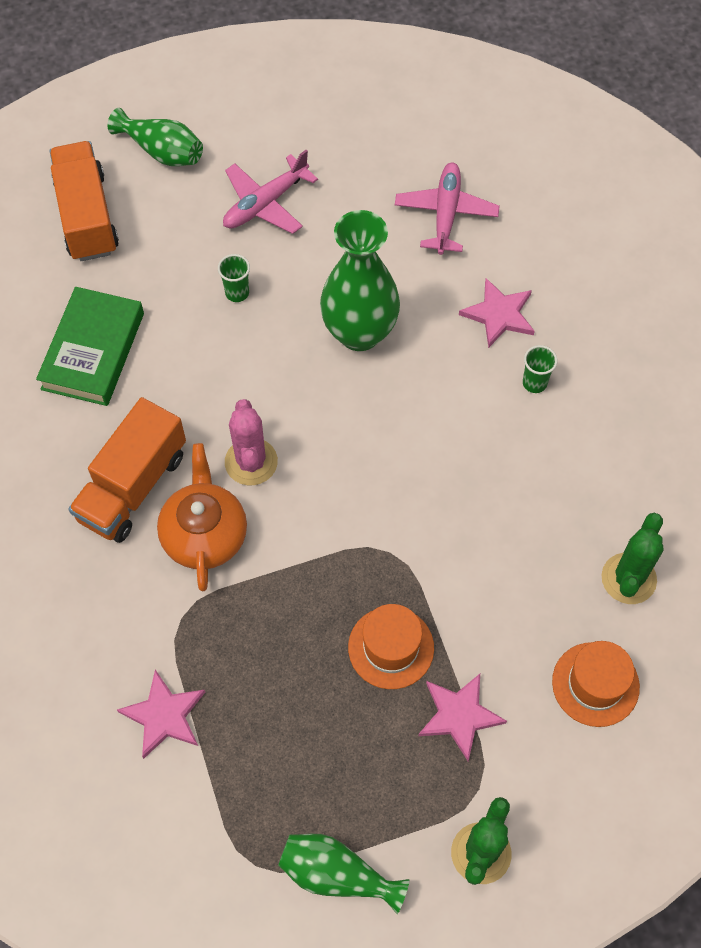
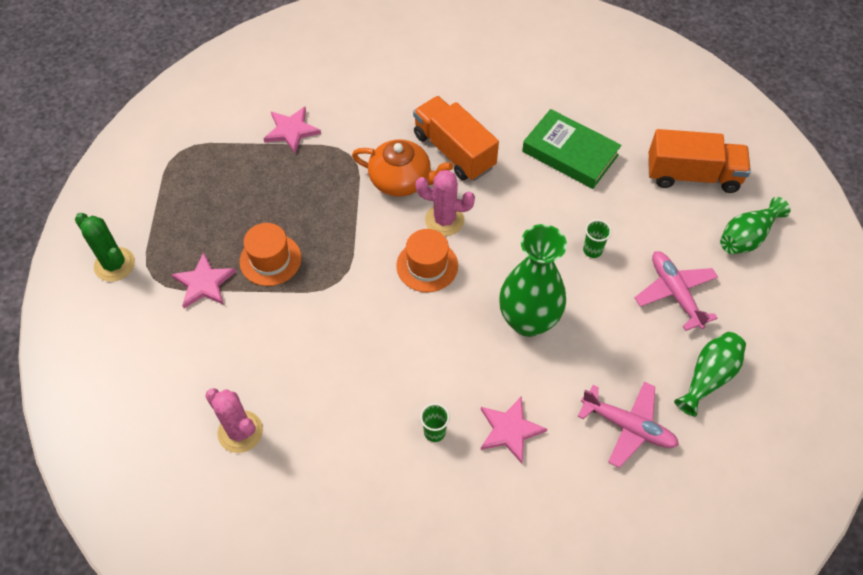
camera: 110 degrees right, 5 degrees down
green vase [278,834,410,914] -> green vase moved to [674,332,746,417]
orange hat [552,641,640,727] -> orange hat moved to [396,229,458,292]
green cactus [602,513,663,604] -> pink cactus [205,388,263,453]

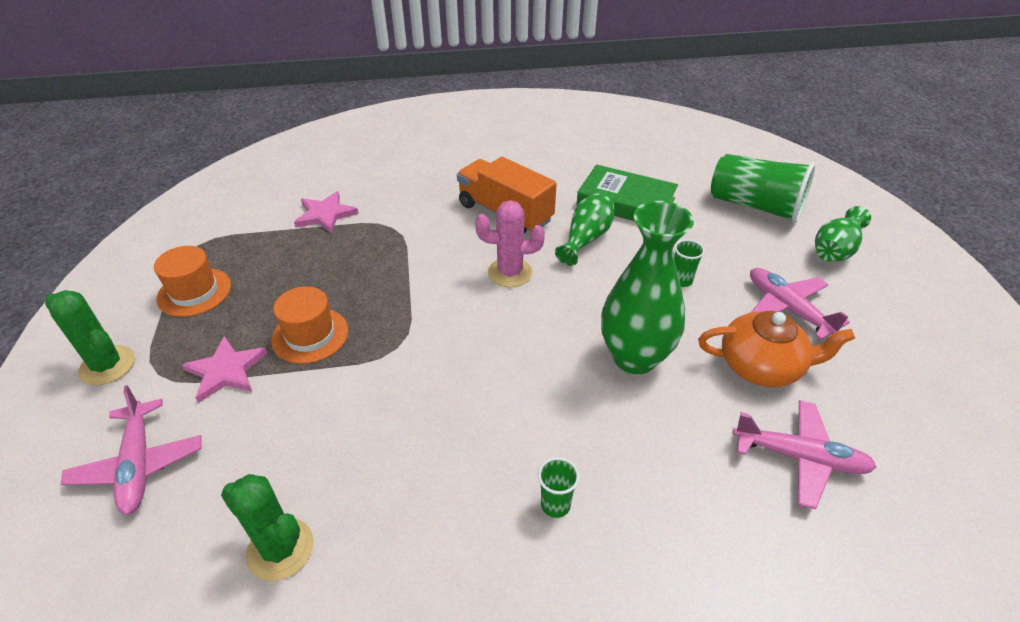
camera: 10 degrees left, 15 degrees down
pink cactus [205,388,263,453] -> green cactus [221,474,314,581]
orange teapot [352,139,453,197] -> orange teapot moved to [698,311,855,387]
orange hat [396,229,458,292] -> orange hat moved to [154,246,231,317]
pink star [481,396,547,464] -> none
orange truck [648,129,751,193] -> green cup [711,154,815,224]
green vase [674,332,746,417] -> green vase moved to [555,191,615,266]
none -> pink plane [61,385,201,515]

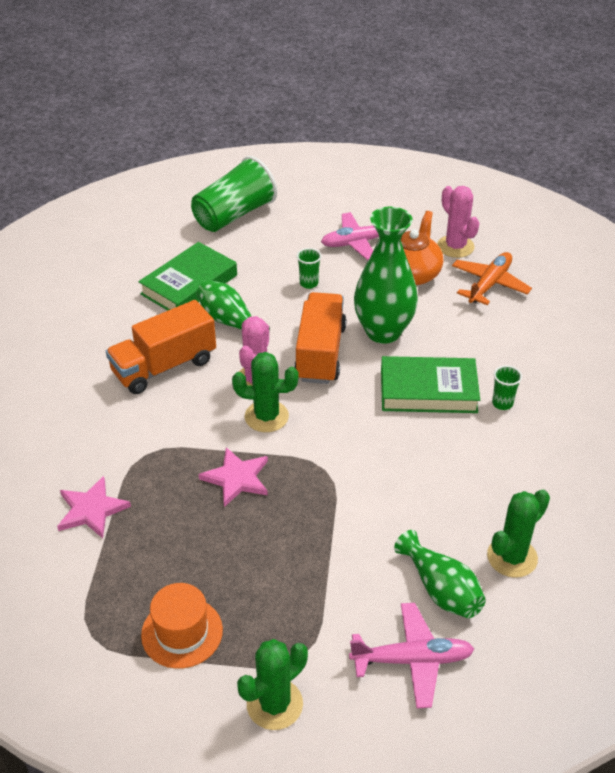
camera: 75 degrees left, 0 degrees up
pink star [182,336,267,403] -> pink star moved to [198,447,268,507]
orange hat [271,286,348,364] -> none
pink plane [733,400,876,509] -> orange plane [452,252,532,305]
green vase [815,206,871,262] -> green vase moved to [394,530,486,618]
none -> green cactus [232,352,299,432]
none -> orange truck [294,292,346,384]
none -> green book [381,356,480,413]
none -> pink cactus [437,186,479,258]

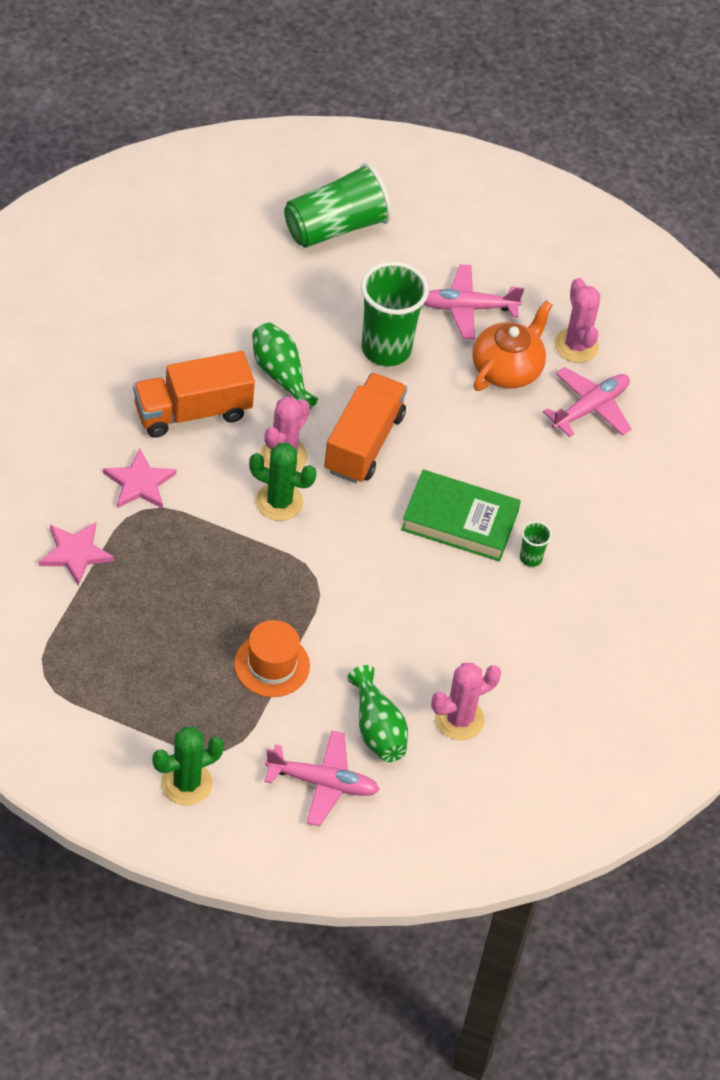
camera: 10 degrees right, 10 degrees up
green book [139,242,237,311] -> none
orange hat [141,583,223,669] -> orange hat moved to [234,620,310,697]
pink star [198,447,268,507] -> pink star moved to [103,449,177,509]
green cup [297,248,322,289] -> green cup [361,261,429,366], size x2.30
green vase [354,207,418,344] -> none
orange plane [452,252,532,305] -> pink plane [543,367,632,437]
green cactus [487,489,550,578] -> pink cactus [431,663,501,740]

